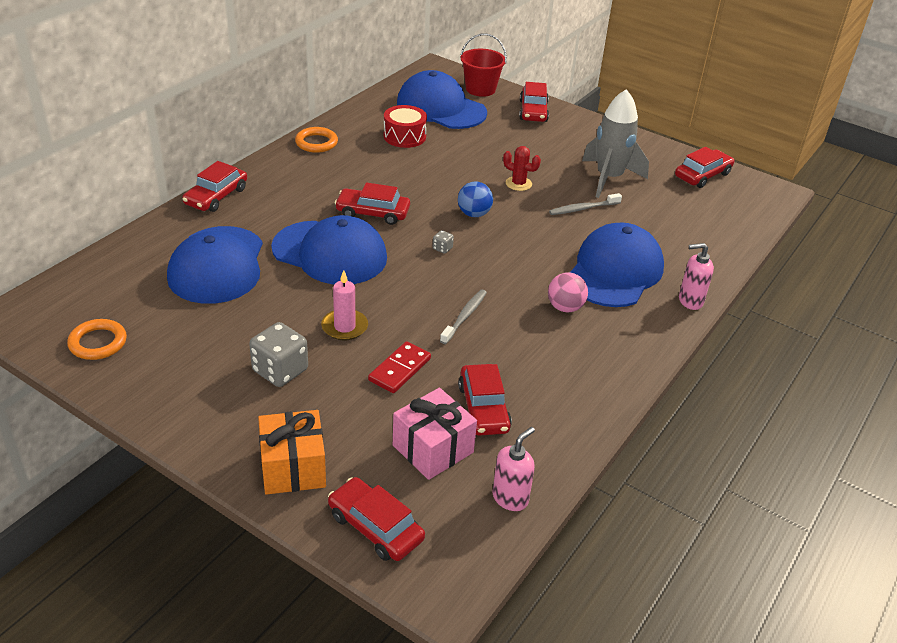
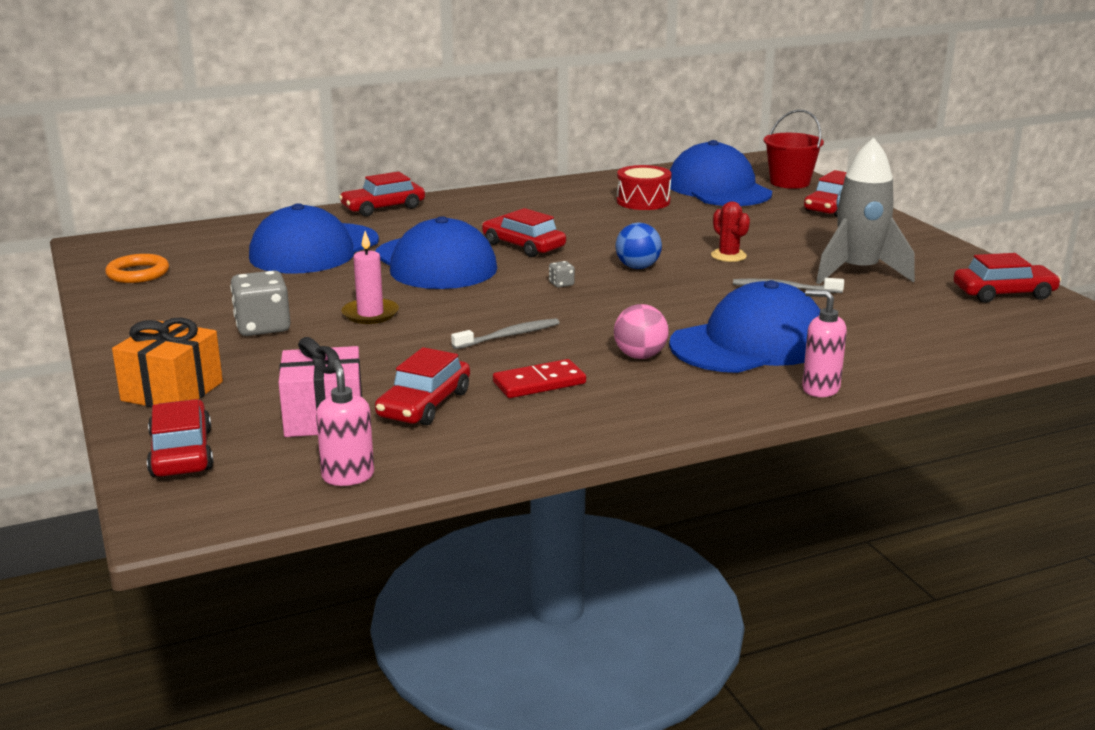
camera: 35 degrees right, 15 degrees down
orange ring [295,127,338,153] -> none
red domino [368,341,431,393] -> red domino moved to [493,359,586,398]
pink soap dispenser [493,427,535,511] -> pink soap dispenser turned 90 degrees counterclockwise [316,360,374,486]

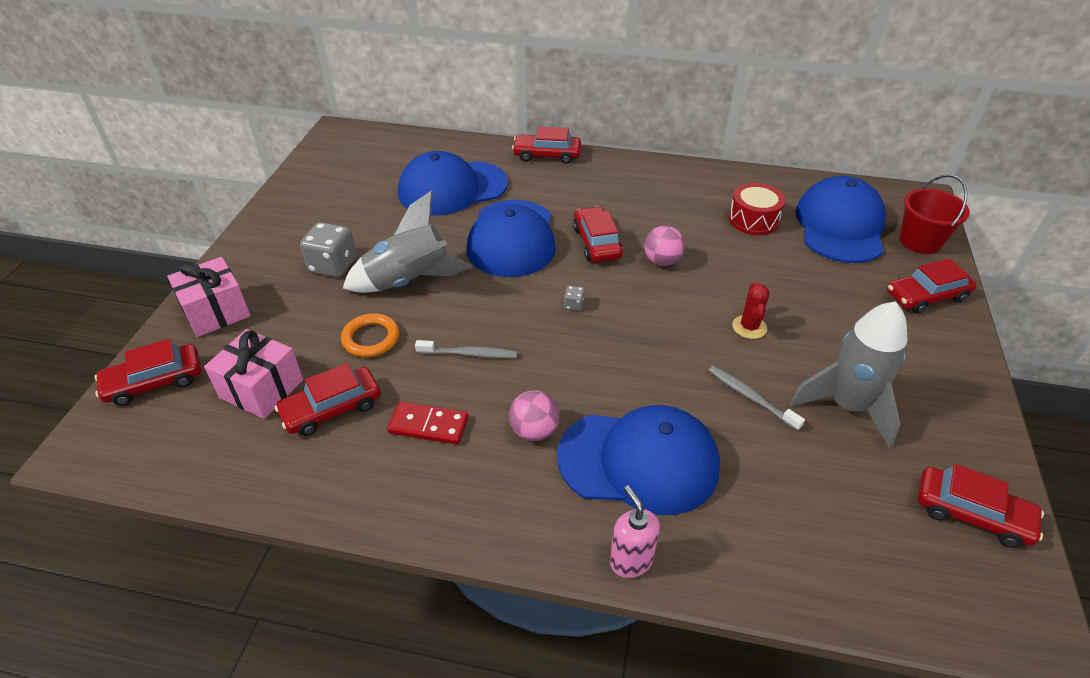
camera: 35 degrees right, 20 degrees up
orange ring [105,254,169,283] -> orange ring moved to [341,313,399,357]
orange gift [112,317,223,407] -> pink gift [167,257,251,337]
red car [147,399,214,477] -> red car turned 135 degrees counterclockwise [95,339,201,406]
pink soap dispenser [316,360,374,486] -> none
pink candle [342,231,399,324] -> grey rocket [343,191,473,293]
blue ball [616,223,662,269] -> none
none -> pink ball [644,226,685,266]

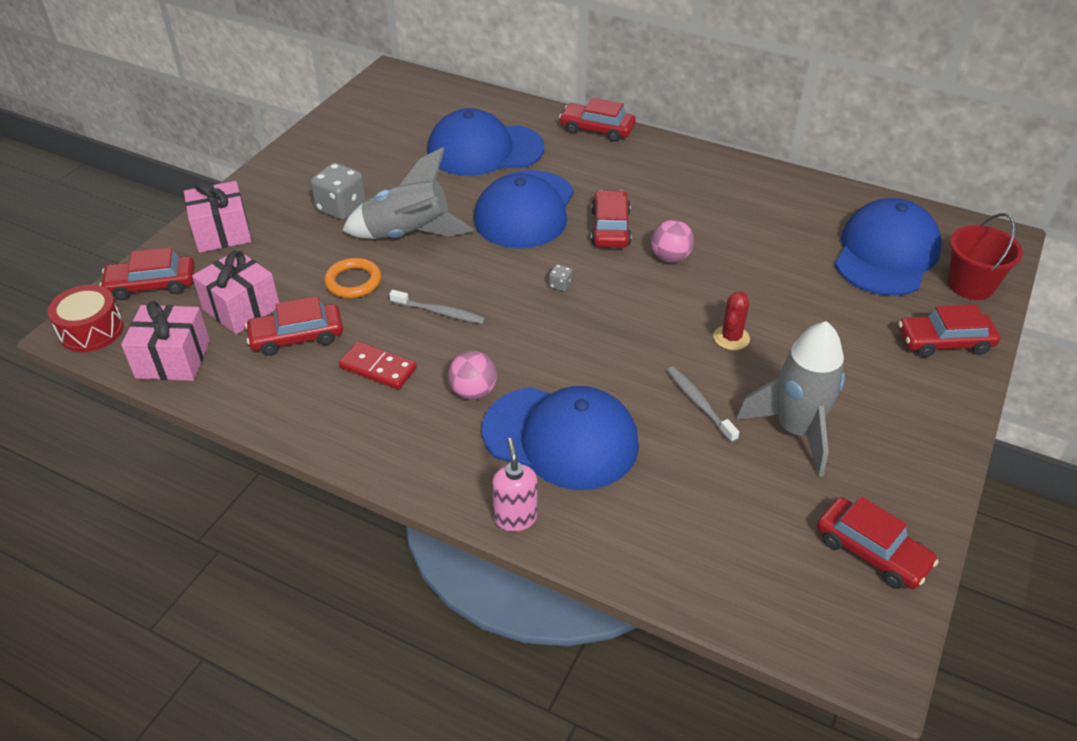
camera: 15 degrees right, 0 degrees up
red drum [728,183,785,235] -> red drum moved to [47,285,124,352]
none -> pink gift [121,301,210,381]

